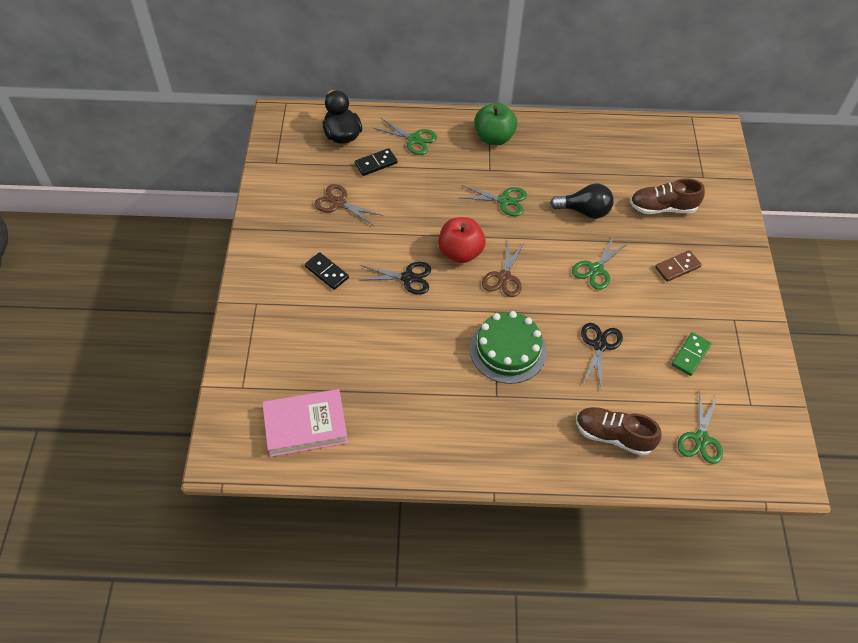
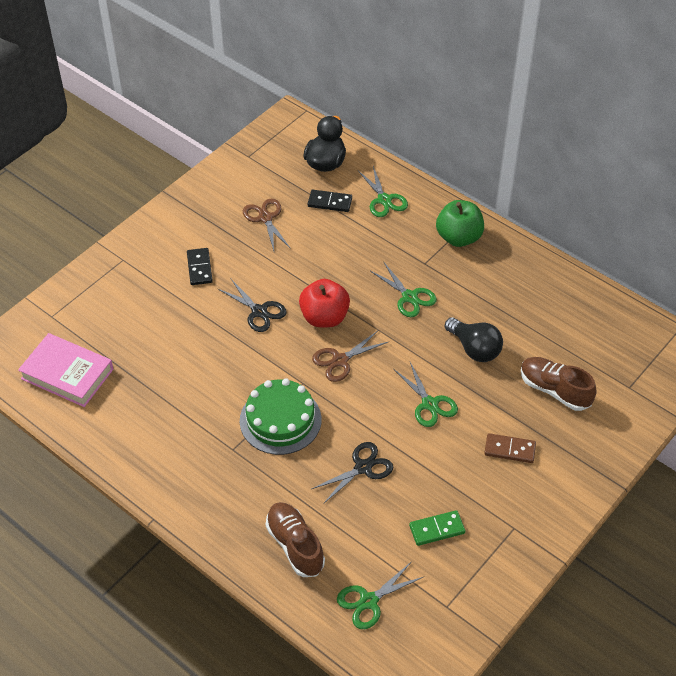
camera: 40 degrees right, 5 degrees down
green scissors [572,235,629,290] -> green scissors turned 105 degrees counterclockwise [394,362,458,427]

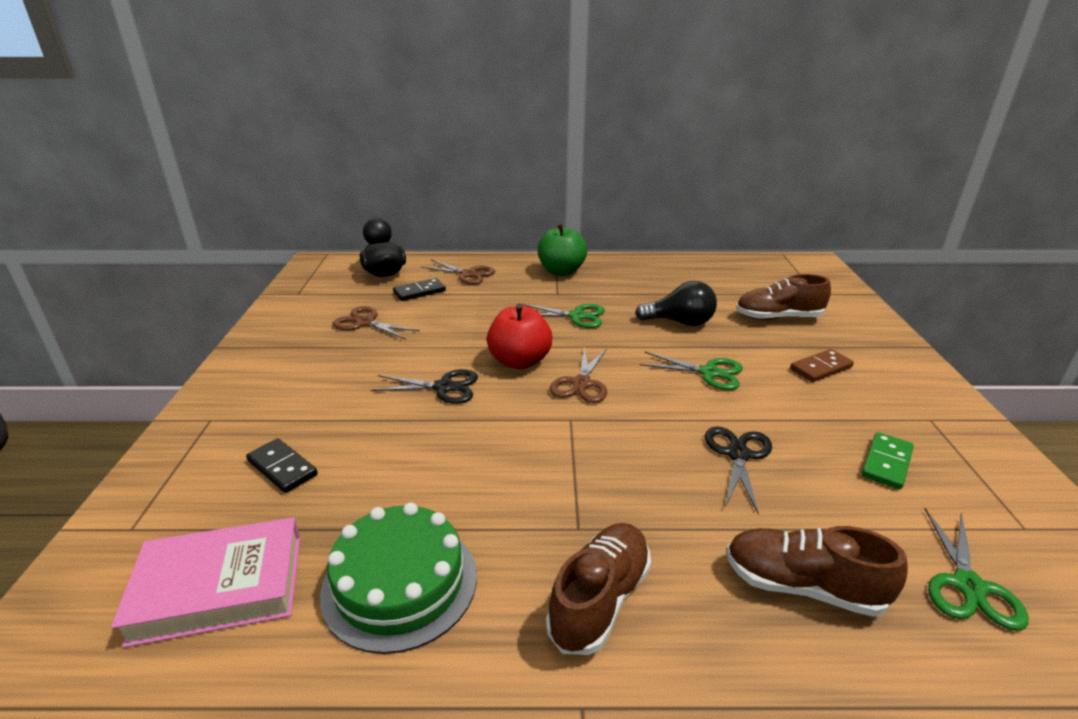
camera: 40 degrees left, 20 degrees down
black domino [187,248,213,285] -> black domino moved to [246,438,318,493]
green cake [240,378,322,455] -> green cake moved to [320,503,477,654]
green scissors [358,166,408,217] -> brown scissors [421,260,495,285]
none -> brown shoe [546,523,651,655]

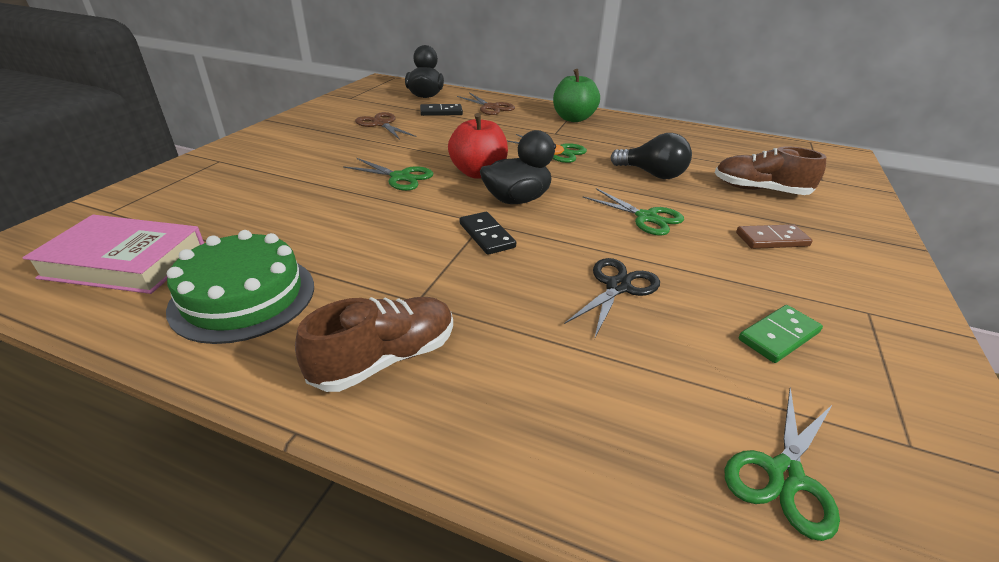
camera: 20 degrees right, 5 degrees up
black domino [246,438,318,493] -> black domino moved to [460,212,516,255]
black scissors [371,369,478,404] -> green scissors [343,158,433,191]
brown scissors [550,346,607,403] -> black duck [480,130,564,204]
brown shoe [726,526,908,617] -> none

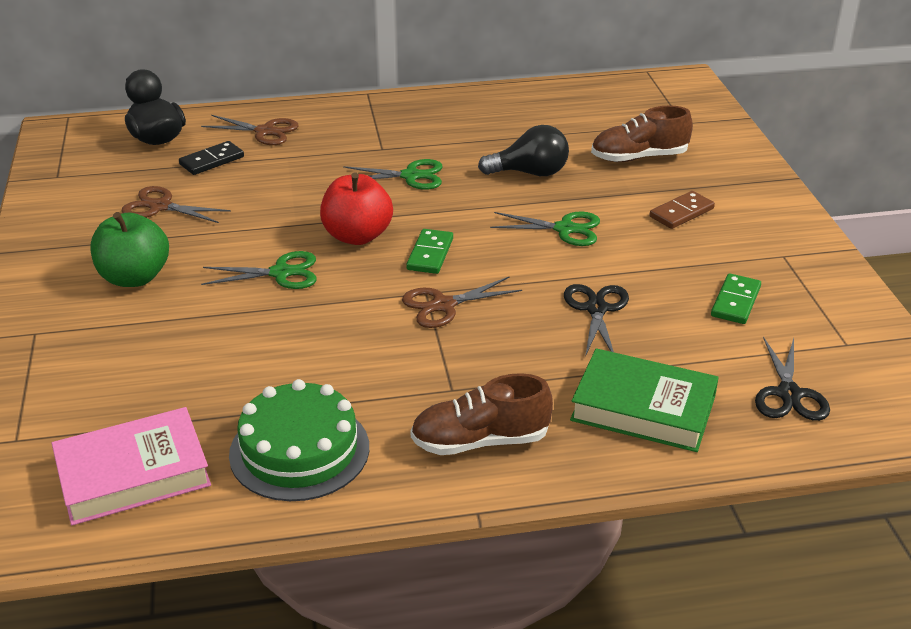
camera: 30 degrees left, 0 degrees up
brown shoe [295,297,453,392] -> brown shoe turned 120 degrees counterclockwise [410,373,553,455]
black domino [460,212,516,255] -> brown scissors [402,277,522,328]
black duck [480,130,564,204] -> green domino [406,229,453,274]
green apple [553,69,600,122] -> green apple moved to [90,212,169,287]
green scissors [725,387,840,541] -> black scissors [755,337,830,421]
none -> green book [570,348,719,452]

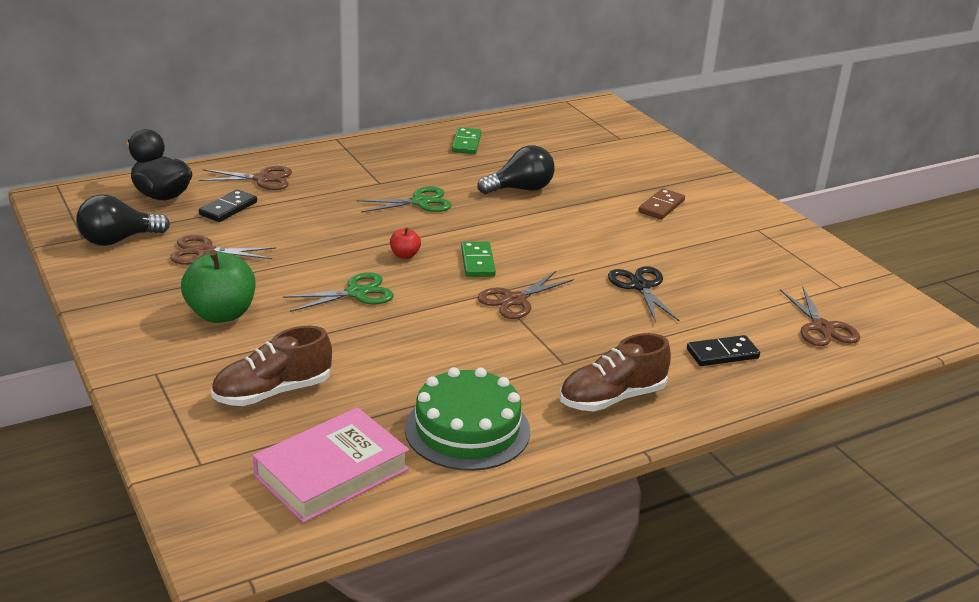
camera: 20 degrees left, 5 degrees down
red apple [320,172,393,245] -> red apple [390,227,421,259], size x0.47
green scissors [490,212,600,246] -> none
green book [570,348,719,452] -> black domino [687,335,760,366]
brown shoe [591,105,693,162] -> brown shoe moved to [211,326,332,406]
green domino [711,273,761,324] -> green domino moved to [452,127,481,154]
black scissors [755,337,830,421] -> brown scissors [780,287,860,346]
none -> black light bulb [76,195,170,246]

